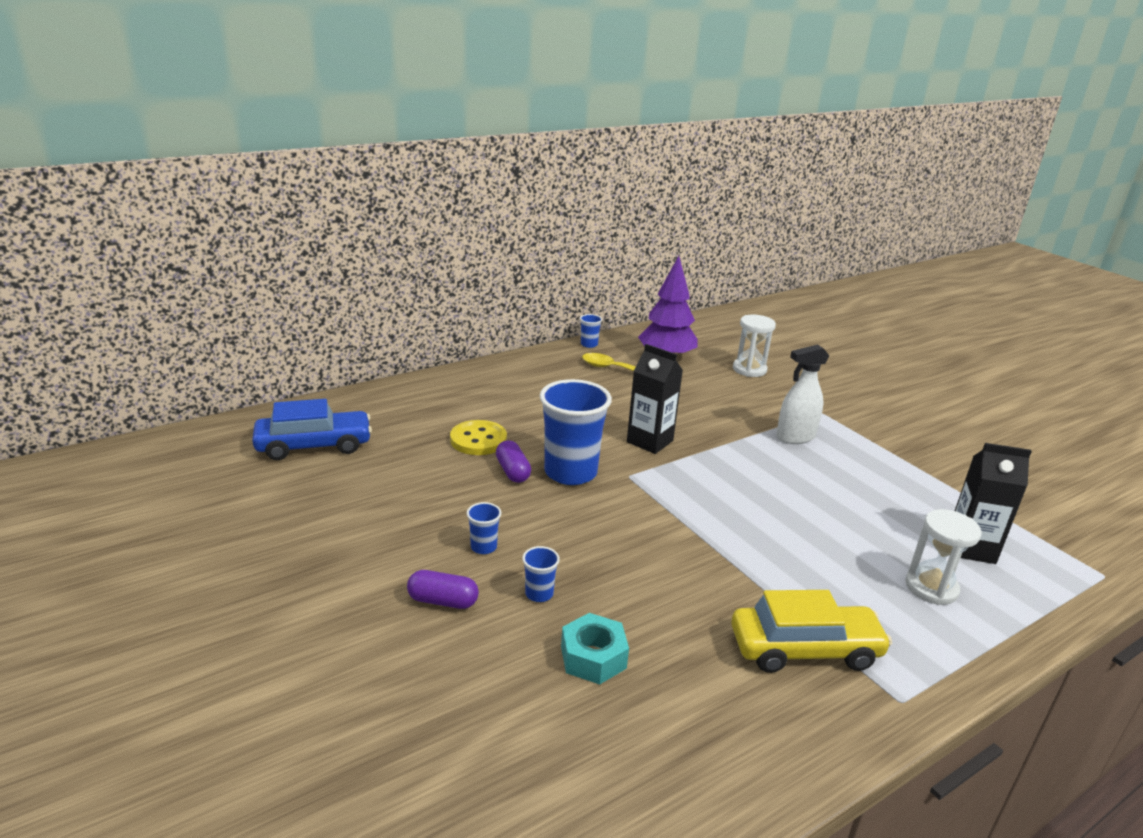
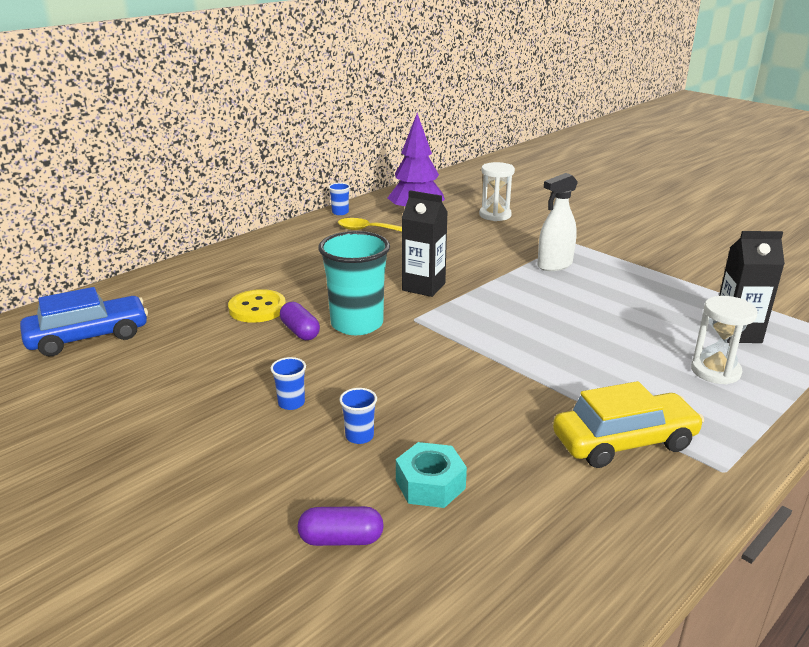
camera: 10 degrees left, 0 degrees up
purple capsule [407,570,479,609] -> purple capsule moved to [298,506,384,546]
blue cup [540,379,612,485] -> turquoise cup [318,231,390,335]

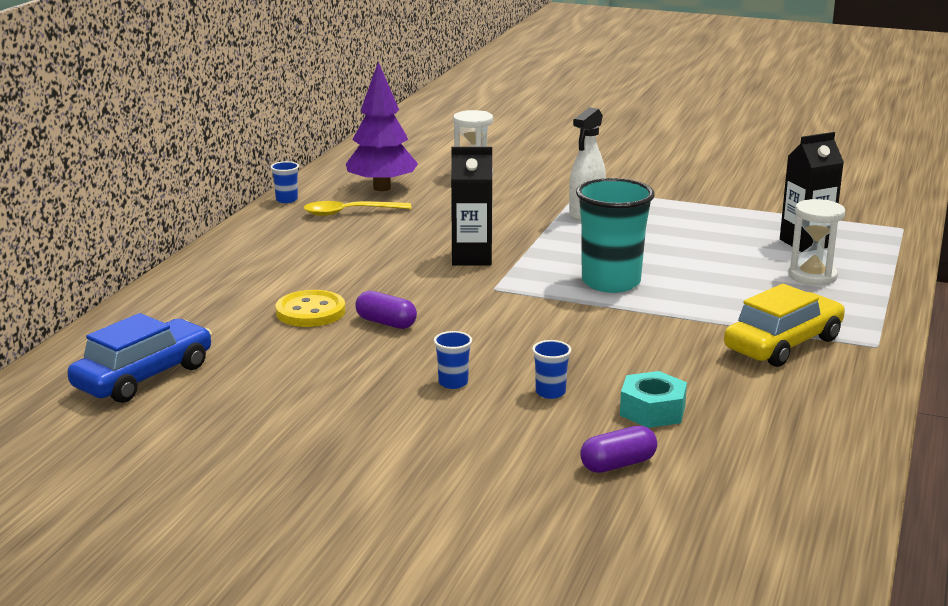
camera: 25 degrees left, 5 degrees down
turquoise cup [318,231,390,335] -> turquoise cup moved to [576,178,655,293]

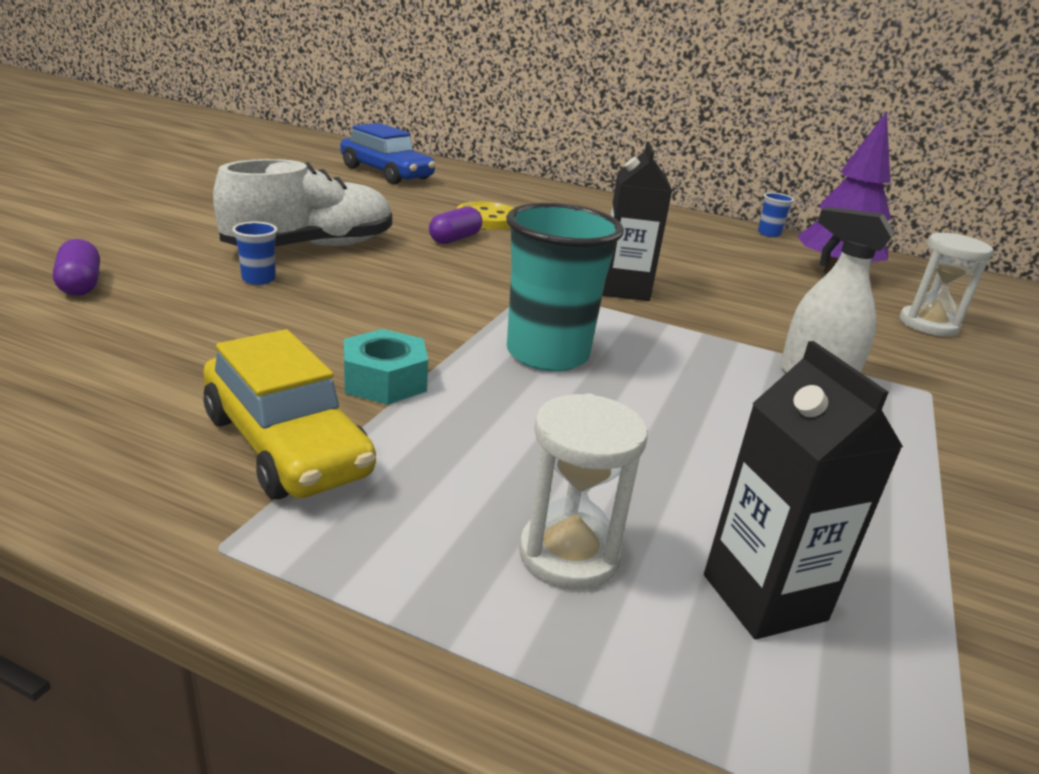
camera: 90 degrees right, 5 degrees up
yellow spoon [304,201,411,216] -> none
blue cup [434,331,472,389] -> white shoe [213,159,392,246]
turquoise nut [620,371,687,428] -> turquoise nut moved to [344,329,428,405]

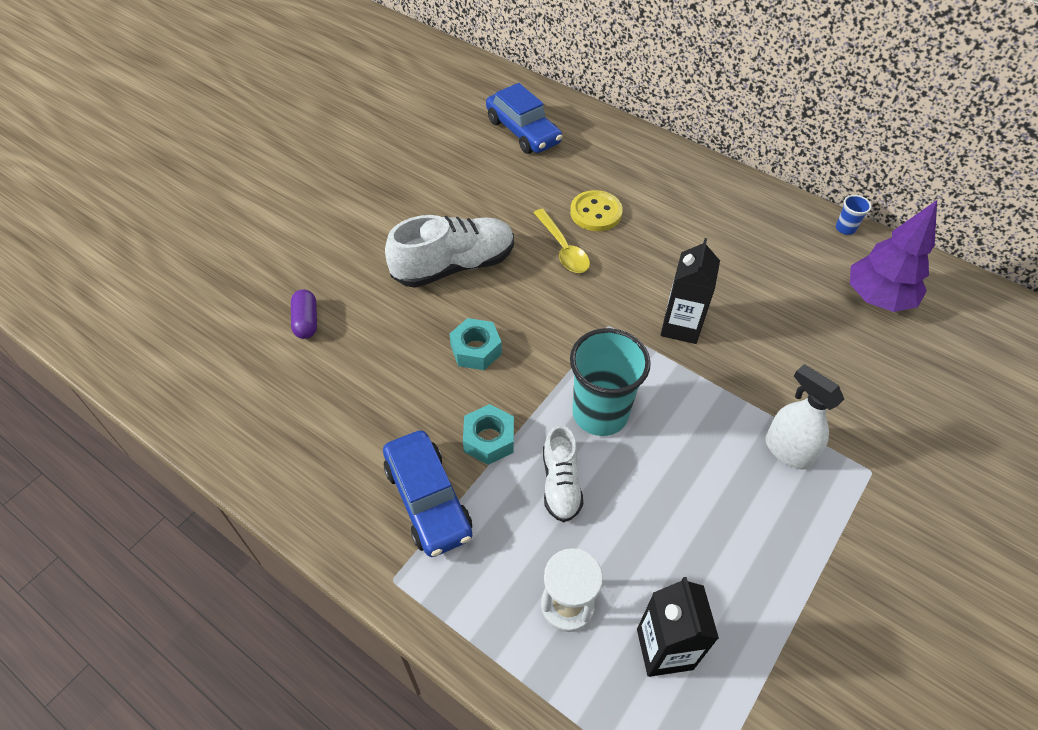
camera: 15 degrees right, 25 degrees up
yellow car [203,329,376,499] -> blue car [383,430,472,557]
blue cup [232,221,278,285] -> none
purple capsule [429,207,482,244] -> yellow spoon [533,209,590,273]
white hourglass [900,233,993,337] -> none
none -> turquoise nut [450,318,502,370]
none -> white shoe [543,425,583,522]

